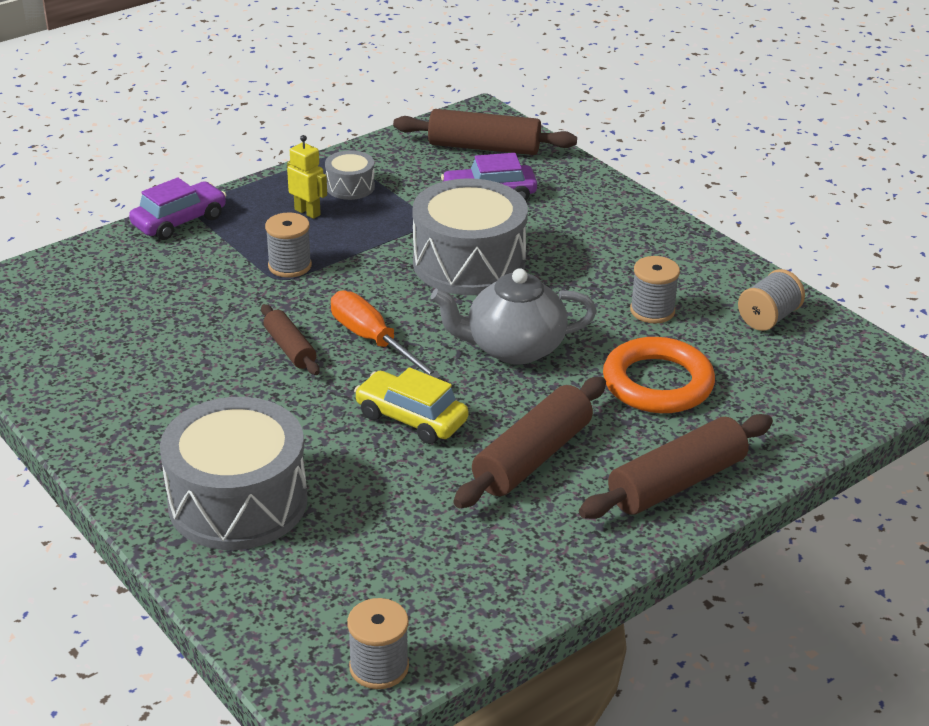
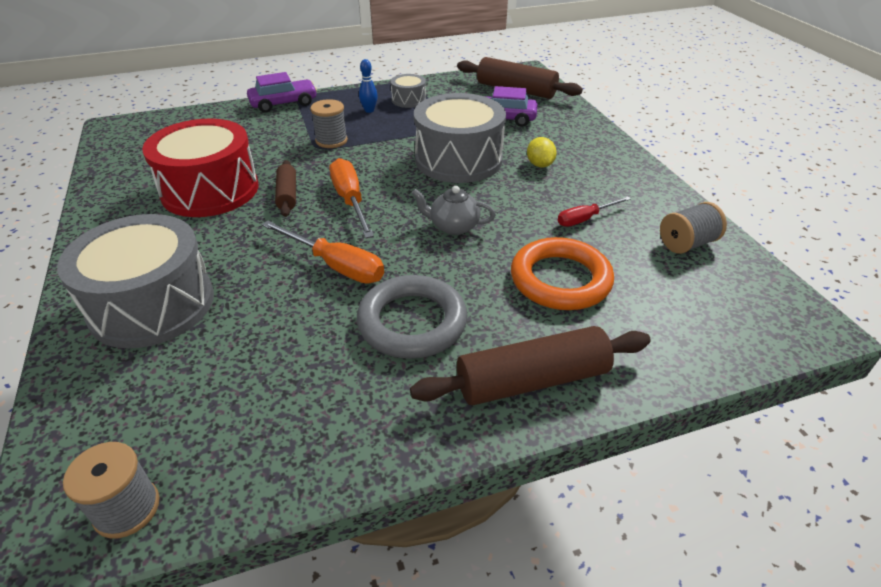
camera: 20 degrees right, 5 degrees up
yellow robot [287,135,327,219] -> blue bowling pin [359,59,378,113]
yellow car [354,367,468,444] -> orange screwdriver [262,220,384,284]
grey teapot [431,268,597,364] -> grey teapot [412,186,496,235], size x0.60
brown rolling pin [454,377,606,509] -> grey ring [357,275,468,359]
grey spool [630,256,680,323] -> red screwdriver [558,196,631,227]
none -> red drum [142,119,258,217]
none -> yellow lemon [527,137,557,167]

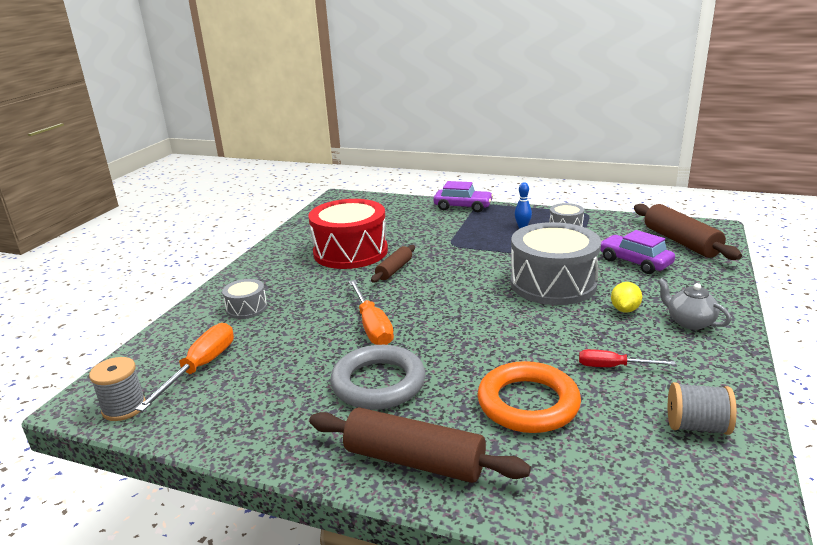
camera: 40 degrees right, 15 degrees down
grey drum [57,214,214,348] -> grey drum [222,279,267,319], size x0.46
grey spool [310,99,348,148] -> none
orange screwdriver [330,158,374,238] -> orange screwdriver moved to [135,323,234,411]
grey teapot [412,186,496,235] -> grey teapot moved to [658,278,731,330]

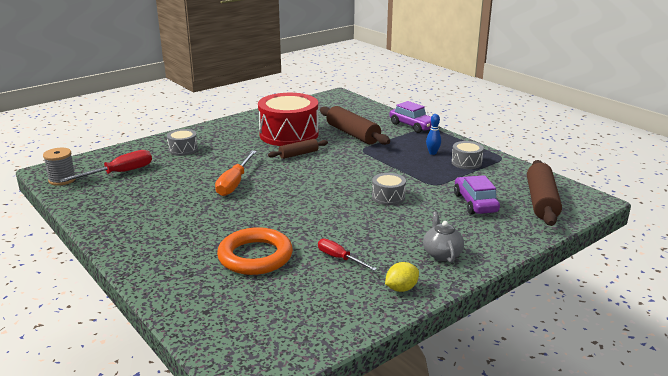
camera: 30 degrees right, 0 degrees up
orange screwdriver [135,323,234,411] -> red screwdriver [59,150,152,182]
brown rolling pin [309,408,531,483] -> brown rolling pin moved to [320,106,390,145]
grey ring [330,345,426,410] -> none
grey drum [510,222,601,305] -> grey drum [372,173,406,205], size x0.46
yellow lemon [611,282,642,313] -> yellow lemon moved to [385,262,419,292]
grey spool [668,382,737,435] -> none

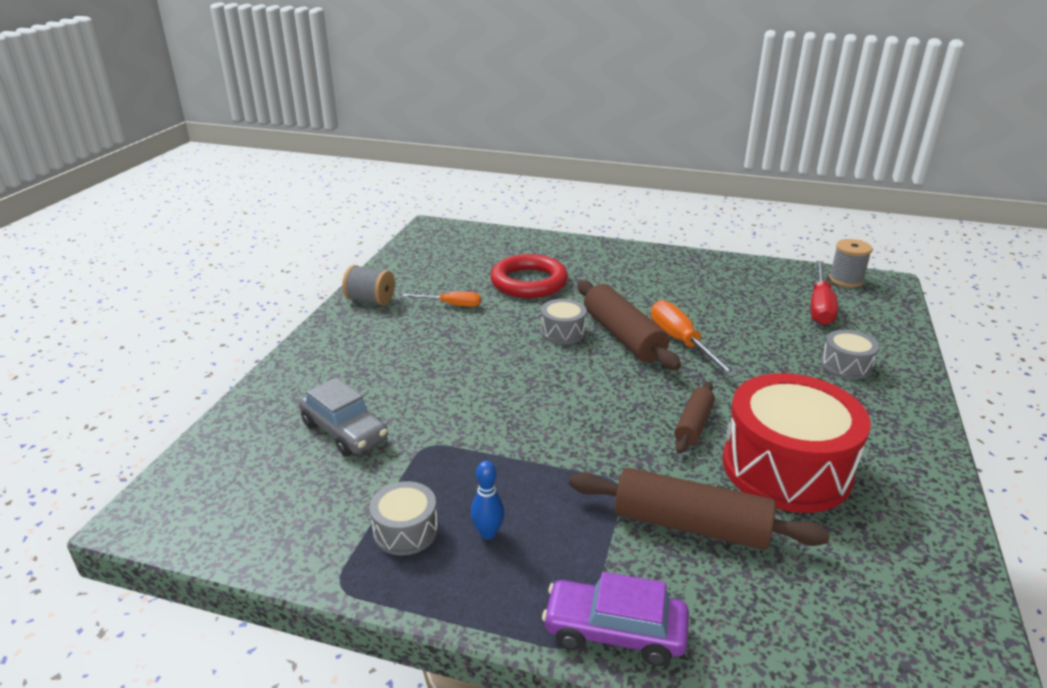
camera: 145 degrees right, 5 degrees up
orange ring [217,227,293,275] -> red ring [490,254,568,298]
red screwdriver [318,239,377,271] -> orange screwdriver [402,291,481,307]
grey drum [372,173,406,205] -> grey drum moved to [541,299,587,344]
yellow lemon [385,262,419,292] -> grey spool [342,265,395,305]
grey teapot [423,211,464,263] -> none
purple car [454,175,500,215] -> grey car [299,378,388,457]
brown rolling pin [527,160,562,226] -> brown rolling pin moved to [577,280,681,370]

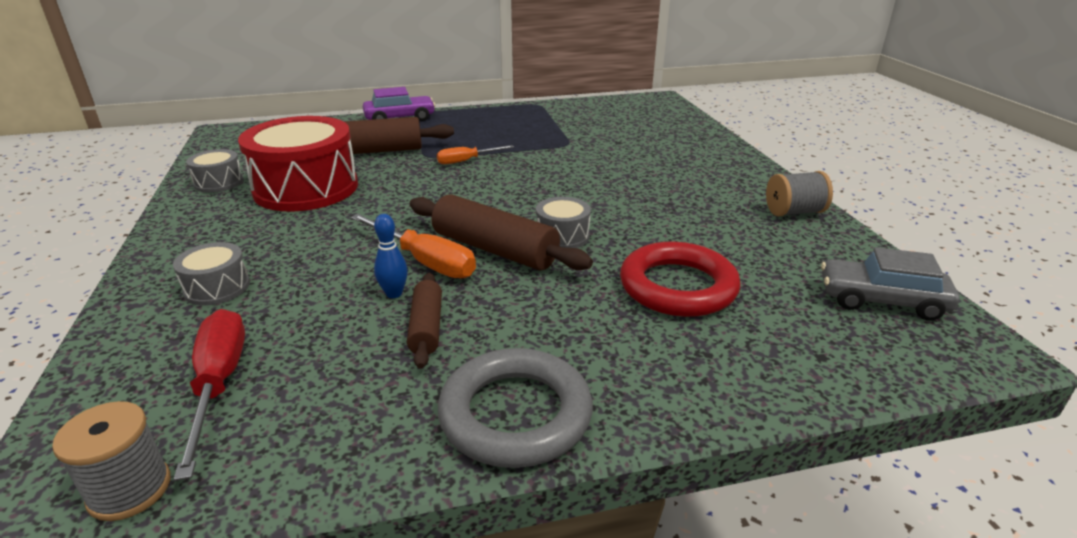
camera: 150 degrees right, 0 degrees up
grey car [299,378,388,457] -> grey car moved to [821,247,959,321]
grey drum [370,481,438,555] -> grey drum moved to [186,149,244,193]
orange screwdriver [402,291,481,307] -> orange screwdriver moved to [437,145,514,164]
blue bowling pin [471,461,504,540] -> blue bowling pin moved to [374,214,408,298]
brown rolling pin [674,382,715,454] -> brown rolling pin moved to [407,273,442,369]
none -> grey ring [438,348,593,468]

